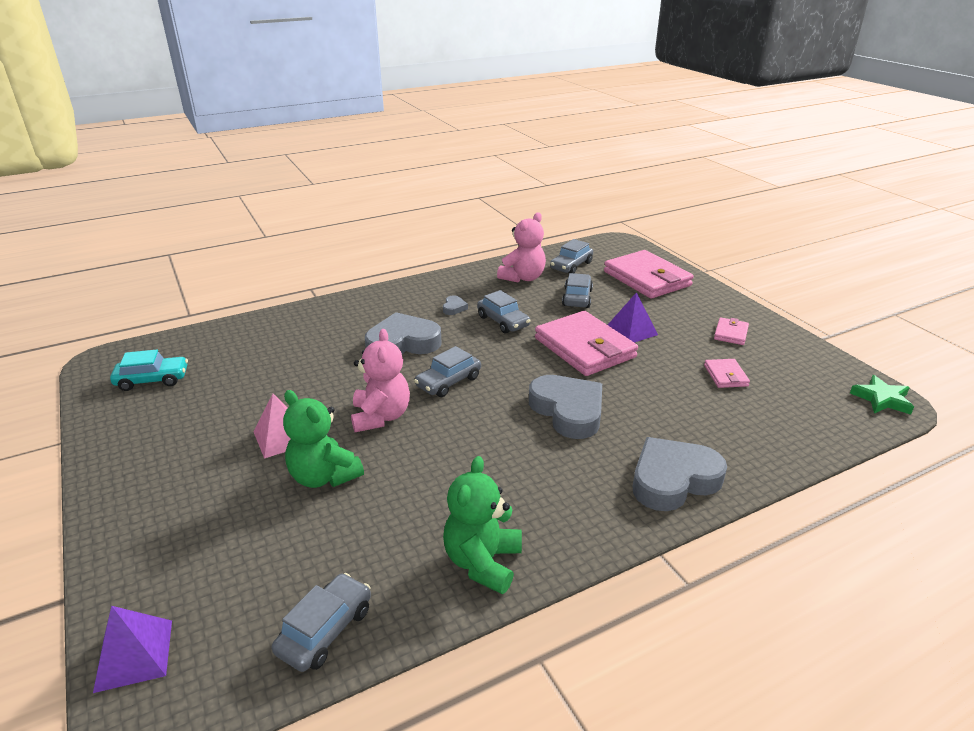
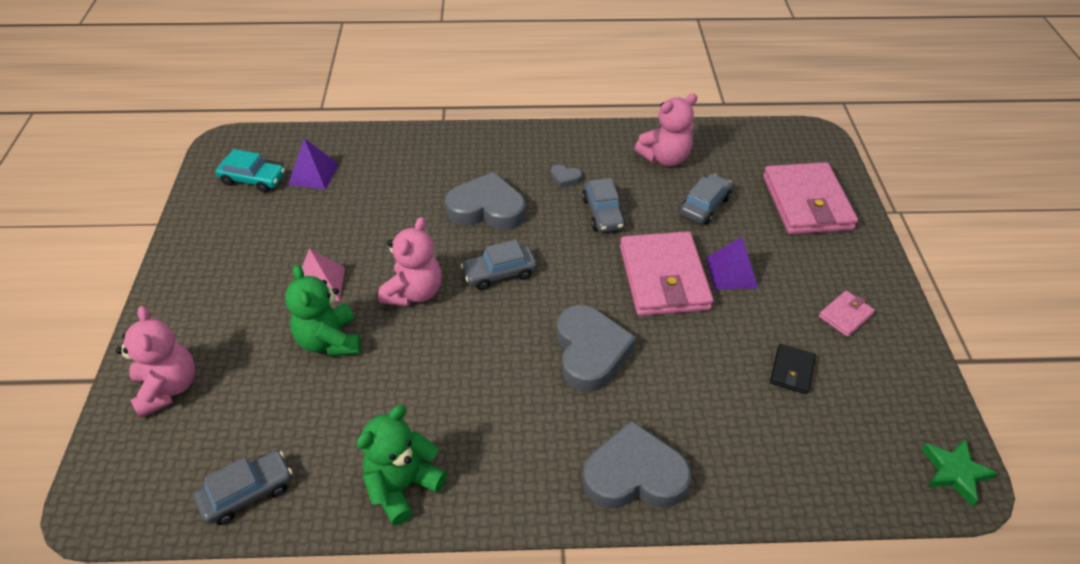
camera: 25 degrees right, 15 degrees up
purple pyramid [93,606,172,693] -> purple pyramid moved to [288,138,339,190]
grey heart [443,295,468,315] -> grey heart turned 75 degrees clockwise [550,164,582,188]
grey car [550,239,593,273] -> none
pink wallet [704,359,750,388] -> black wallet [770,344,816,394]
none -> pink teddy bear [116,306,195,418]

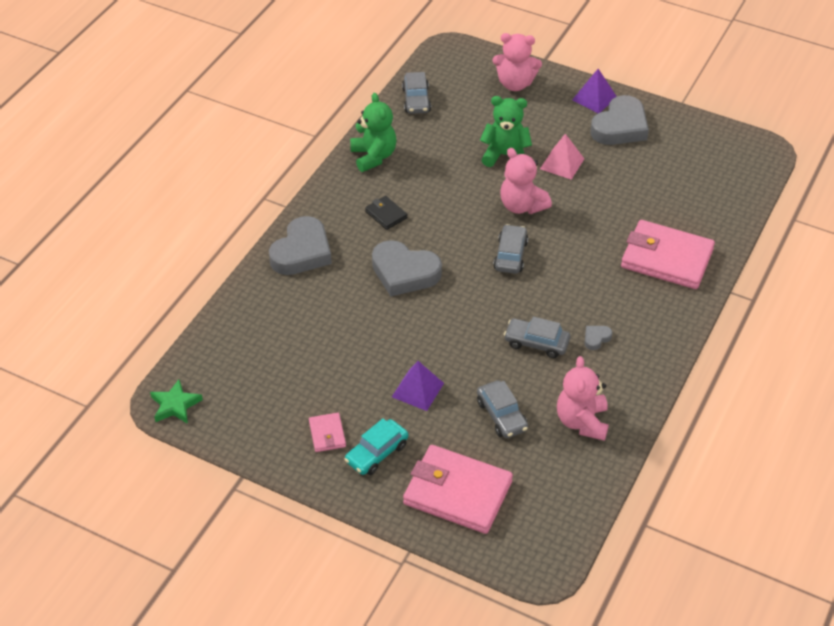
camera: 120 degrees right, 0 degrees up
turquoise car [215,149,285,193] -> turquoise car moved to [344,419,408,475]
purple pyramid [288,138,339,190] -> purple pyramid moved to [572,69,617,113]
grey heart [445,172,525,230] -> grey heart moved to [590,95,649,145]
pink wallet [620,231,714,316] -> pink wallet moved to [621,220,715,289]
black wallet [770,344,816,394] -> black wallet moved to [365,196,408,230]

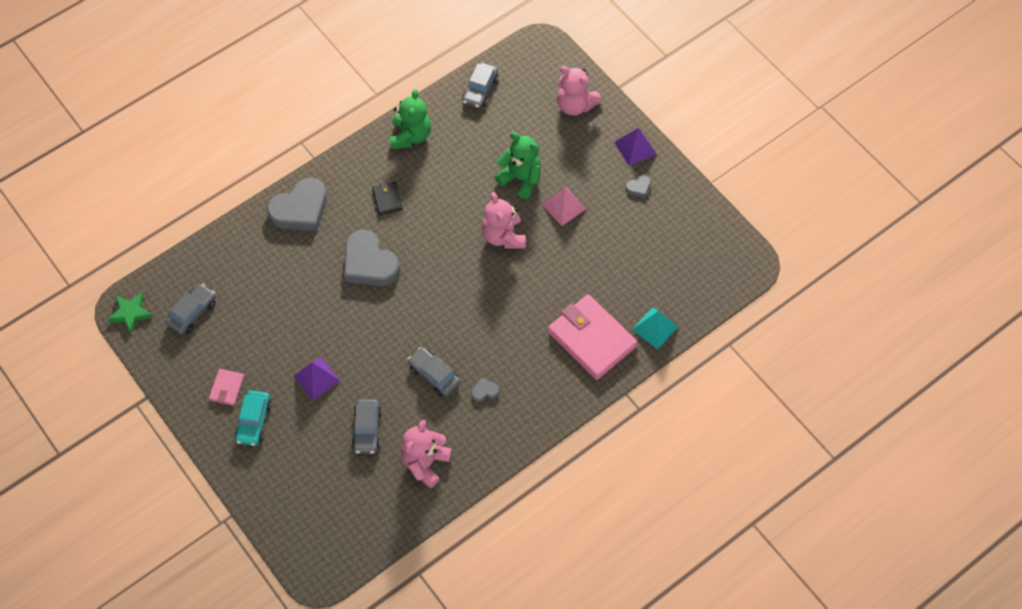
camera: 25 degrees right, 15 degrees up
turquoise car [344,419,408,475] -> turquoise car turned 60 degrees counterclockwise [235,390,271,446]
pink wallet [403,445,513,534] -> none
grey car [493,224,528,274] -> grey car moved to [166,283,216,335]
grey heart [590,95,649,145] -> grey heart [625,175,651,198], size x0.42
none -> turquoise pyramid [632,307,678,350]

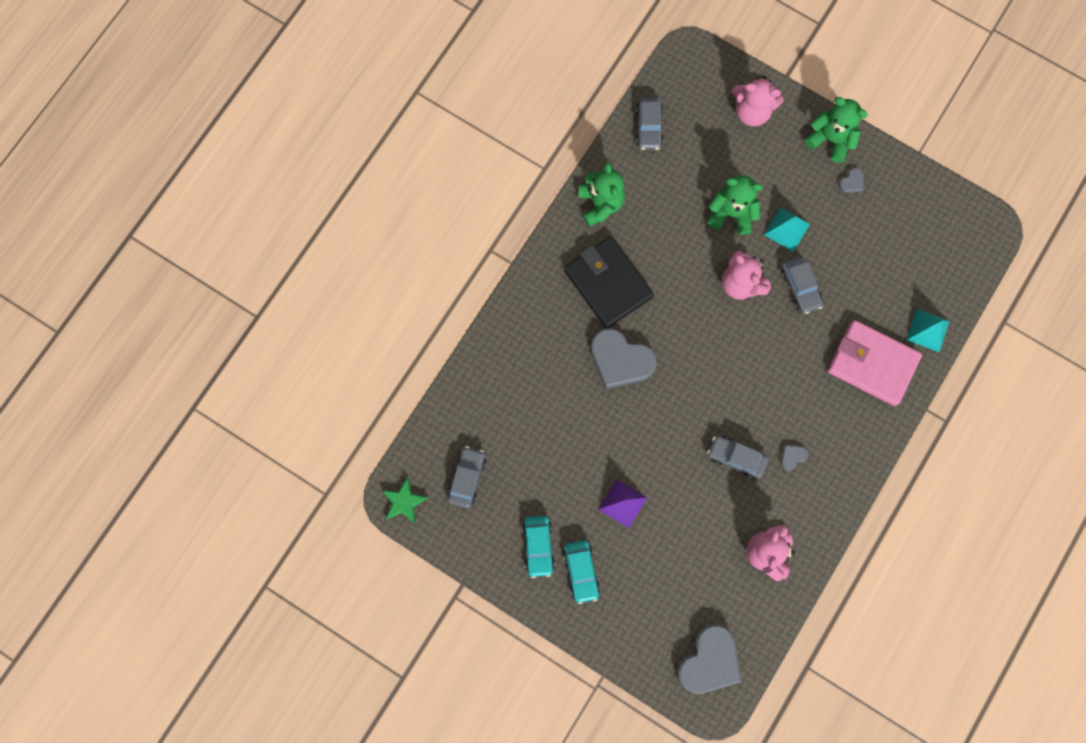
camera: 20 degrees left, 15 degrees up
pink wallet [209,369,244,406] -> turquoise car [522,516,555,578]
grey heart [267,178,327,231] -> grey heart moved to [677,624,742,694]
grey car [352,399,382,454] -> grey car moved to [781,256,823,314]
black wallet [372,182,403,215] -> black wallet [564,237,654,328], size x2.19
pink pyramid [542,187,586,226] -> turquoise pyramid [764,207,810,252]
purple pyramid [614,128,657,166] -> green teddy bear [805,97,868,163]

